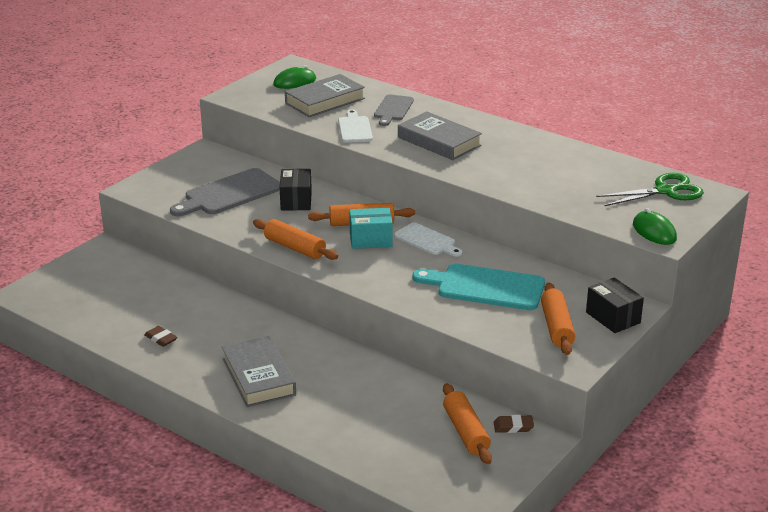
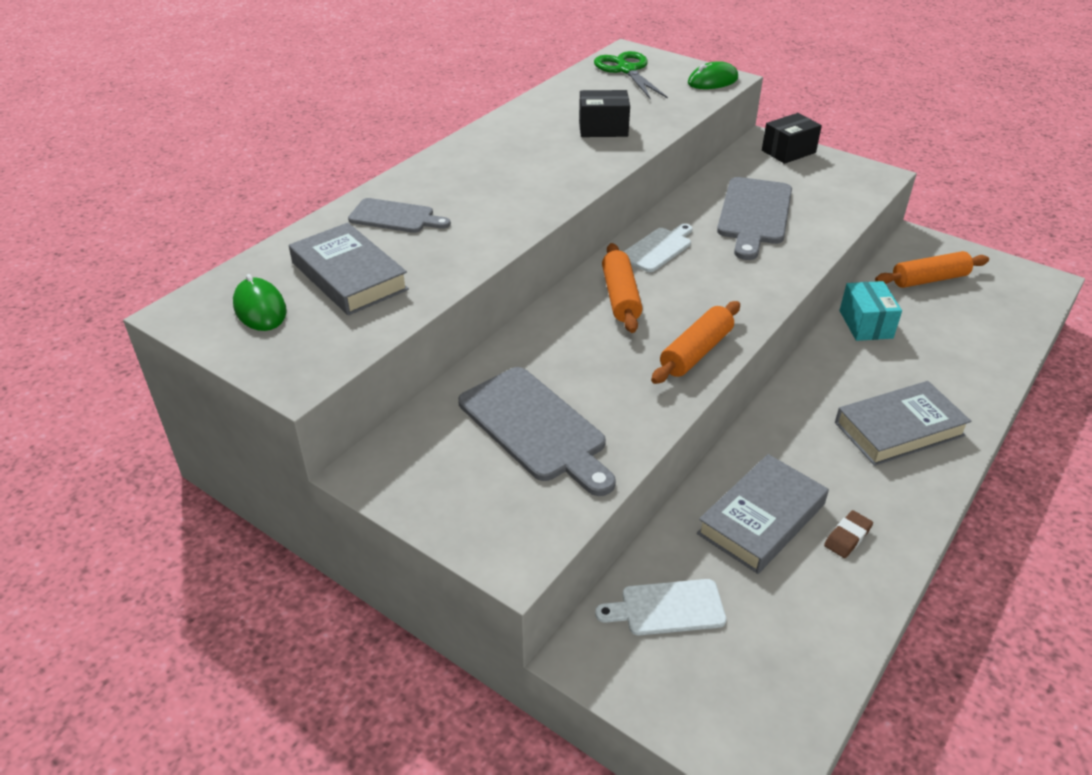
camera: 90 degrees left, 10 degrees up
black box [280,169,312,211] -> black box moved to [579,90,630,137]
white cutting board [338,110,373,143] -> white cutting board moved to [595,579,726,635]
turquoise box [349,207,393,249] -> turquoise box moved to [840,281,902,341]
grey book [398,111,482,160] -> grey book moved to [697,454,829,574]
turquoise cutting board [413,264,545,310] -> grey cutting board [717,177,792,260]
brown eraser [494,415,534,433] -> none
orange rolling pin [541,283,575,355] -> none

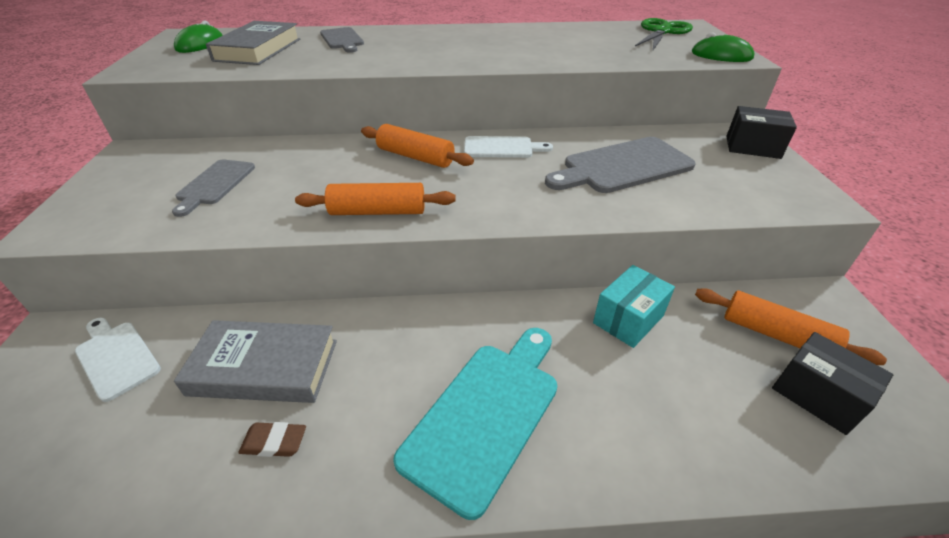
camera: 50 degrees right, 0 degrees up
grey cutting board [458,367,616,496] -> grey cutting board [172,160,255,217], size x0.61
black box [579,90,630,137] -> black box moved to [772,332,893,435]
orange rolling pin [602,243,642,333] -> orange rolling pin turned 75 degrees clockwise [361,124,474,168]
grey book [835,381,971,466] -> turquoise cutting board [393,328,557,520]

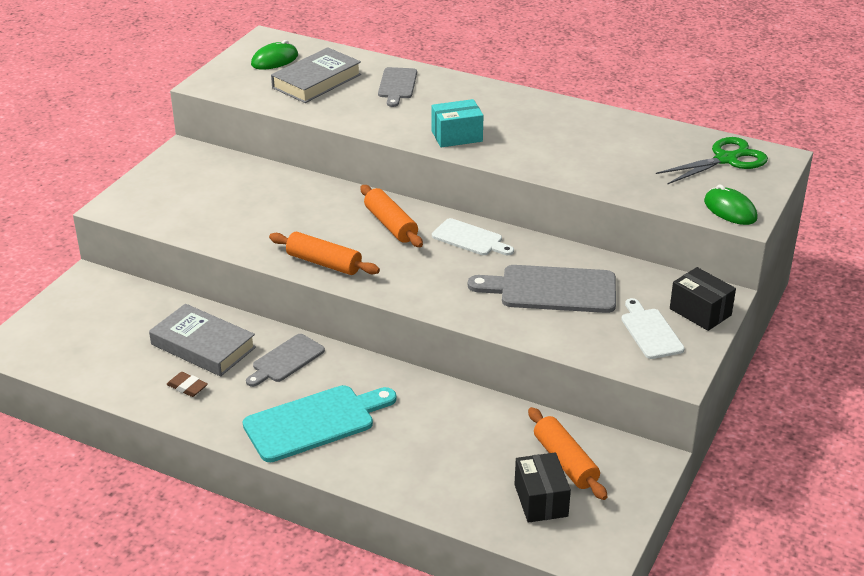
camera: 30 degrees right, 5 degrees down
white cutting board [75,318,161,402] -> white cutting board moved to [621,298,684,359]
grey cutting board [172,160,255,217] -> grey cutting board moved to [246,334,325,387]
turquoise box [593,265,675,348] -> turquoise box moved to [432,99,484,147]

